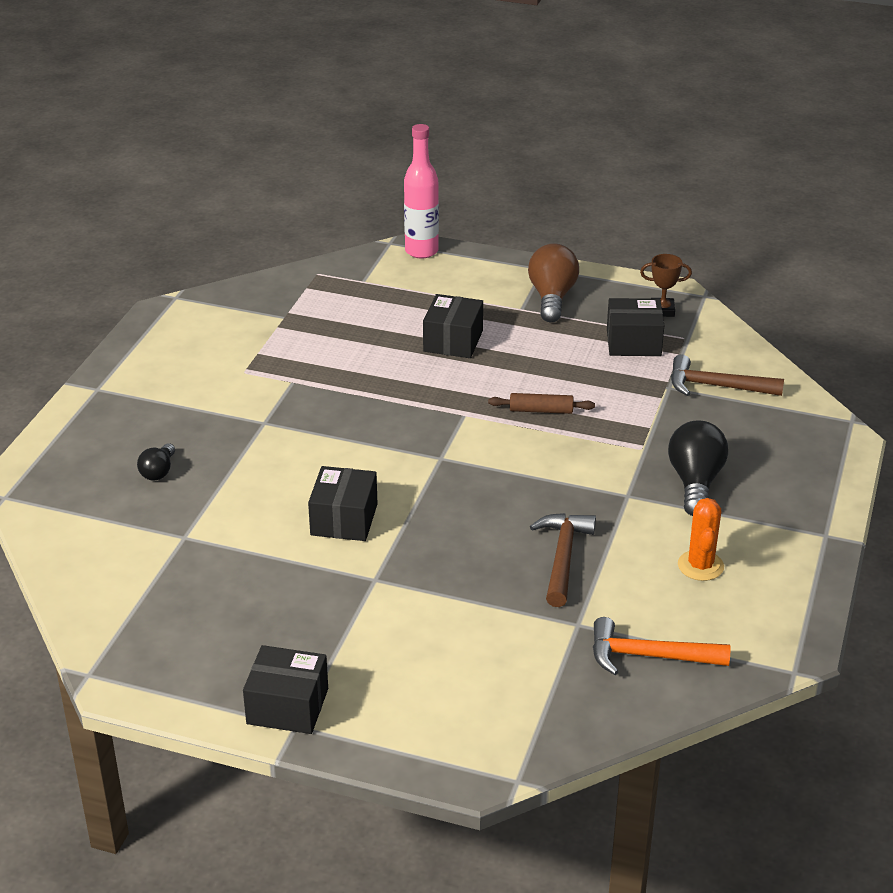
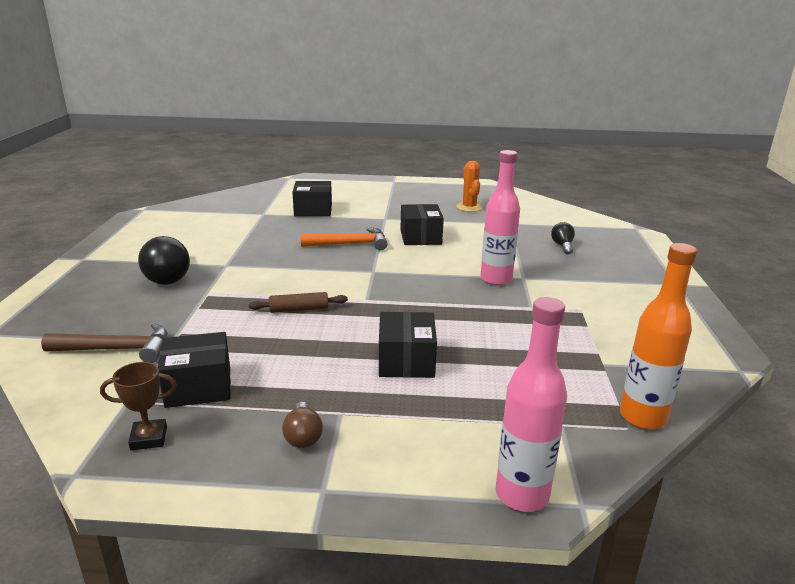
camera: 165 degrees right, 10 degrees down
black box [243,645,328,734] -> black box moved to [292,181,332,217]
brown light bulb [528,243,579,322] -> brown light bulb [282,402,323,448], size x0.55
brown hammer [530,513,596,607] -> none
orange hammer [593,617,731,675] -> orange hammer moved to [300,227,388,250]
orange cactus [678,498,724,581] -> orange cactus moved to [457,161,483,212]
none -> pink bottle [481,150,520,285]
none -> orange bottle [620,243,697,430]

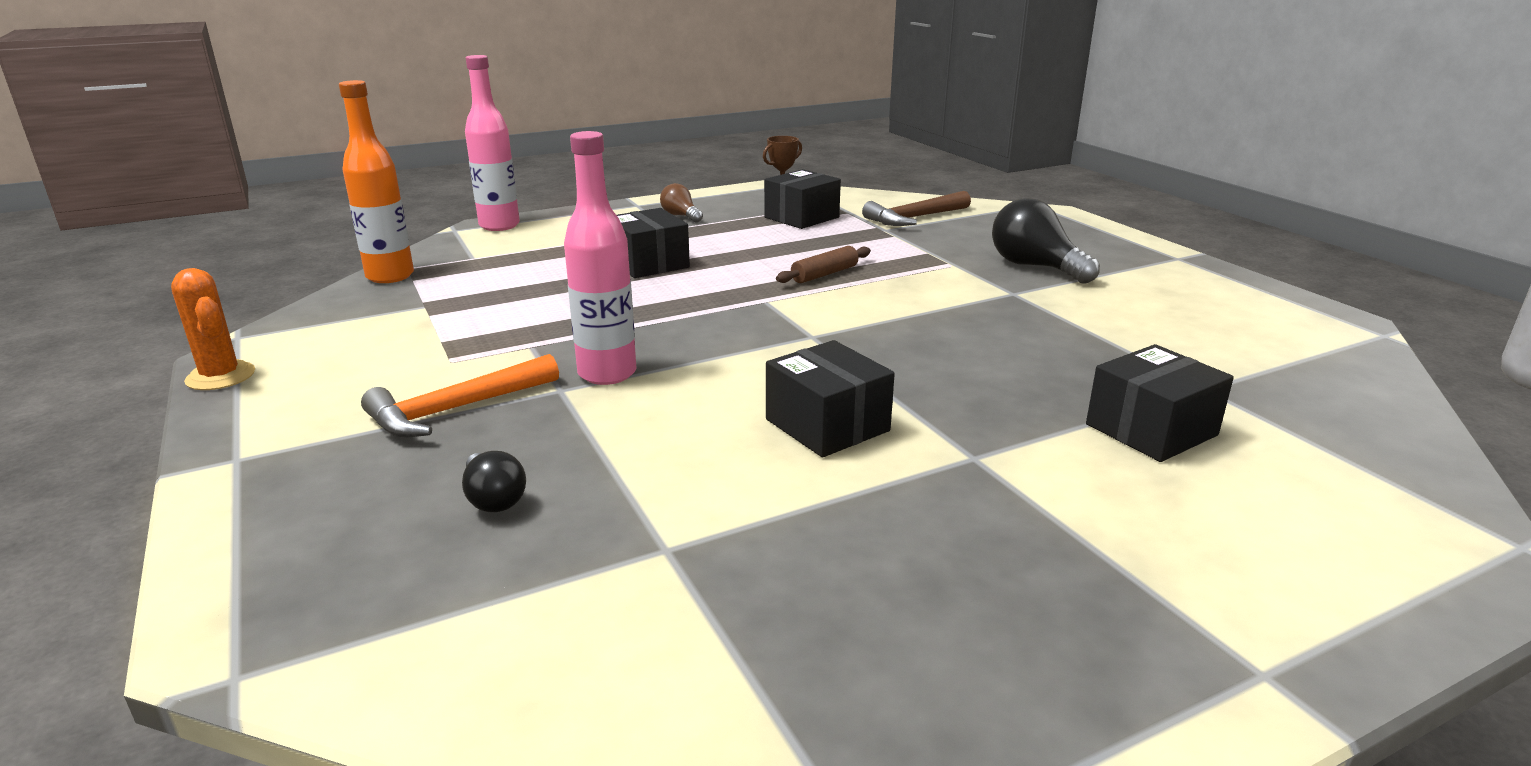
camera: 150 degrees right, 0 degrees up
orange hammer [300,227,388,250] -> orange hammer moved to [361,354,559,437]
orange cactus [457,161,483,212] -> orange cactus moved to [171,268,255,390]

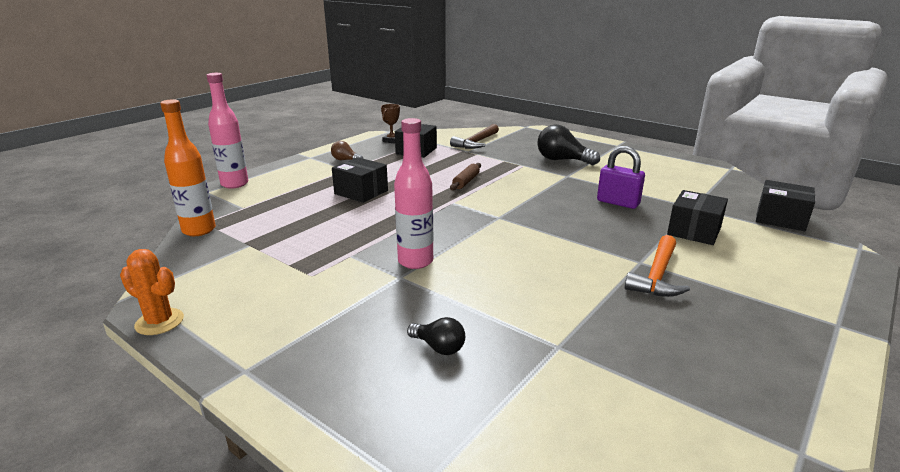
camera: 25 degrees left, 0 degrees up
orange hammer [361,354,559,437] -> orange hammer moved to [625,235,690,297]
black box [766,340,895,457] -> black box moved to [756,180,815,231]
none -> purple padlock [597,146,645,209]

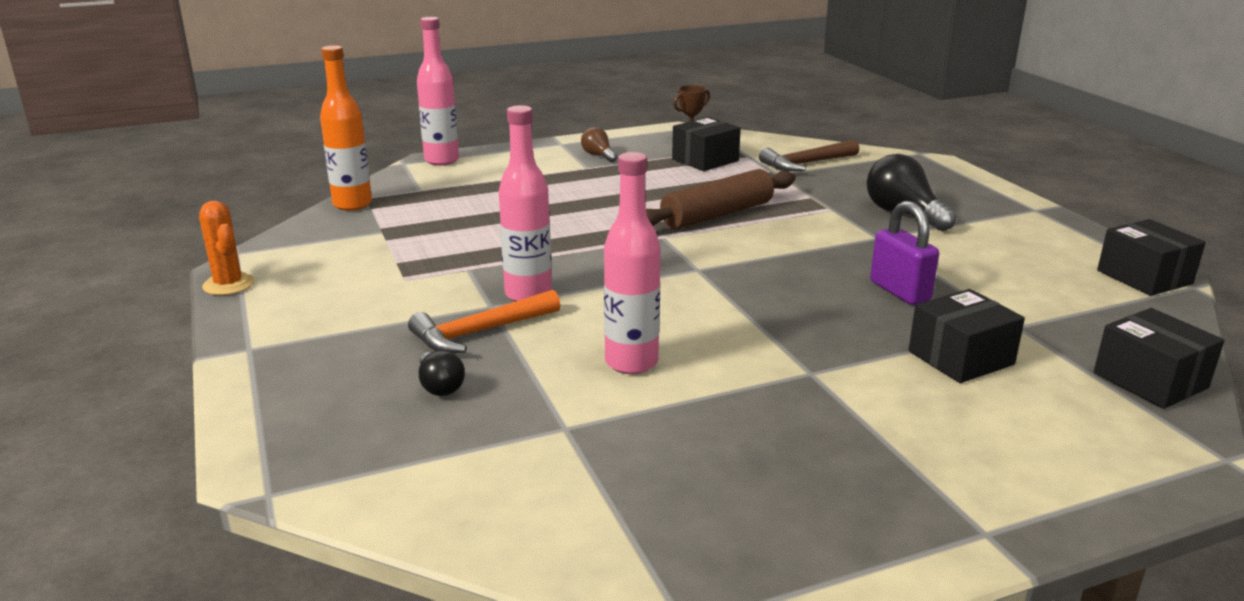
camera: 30 degrees right, 0 degrees up
black box [332,157,388,203] -> black box moved to [1097,219,1206,296]
brown rolling pin [450,163,481,191] -> brown rolling pin [646,169,796,229], size x1.89
orange hammer [625,235,690,297] -> orange hammer moved to [408,290,560,353]
none -> pink bottle [604,152,661,374]

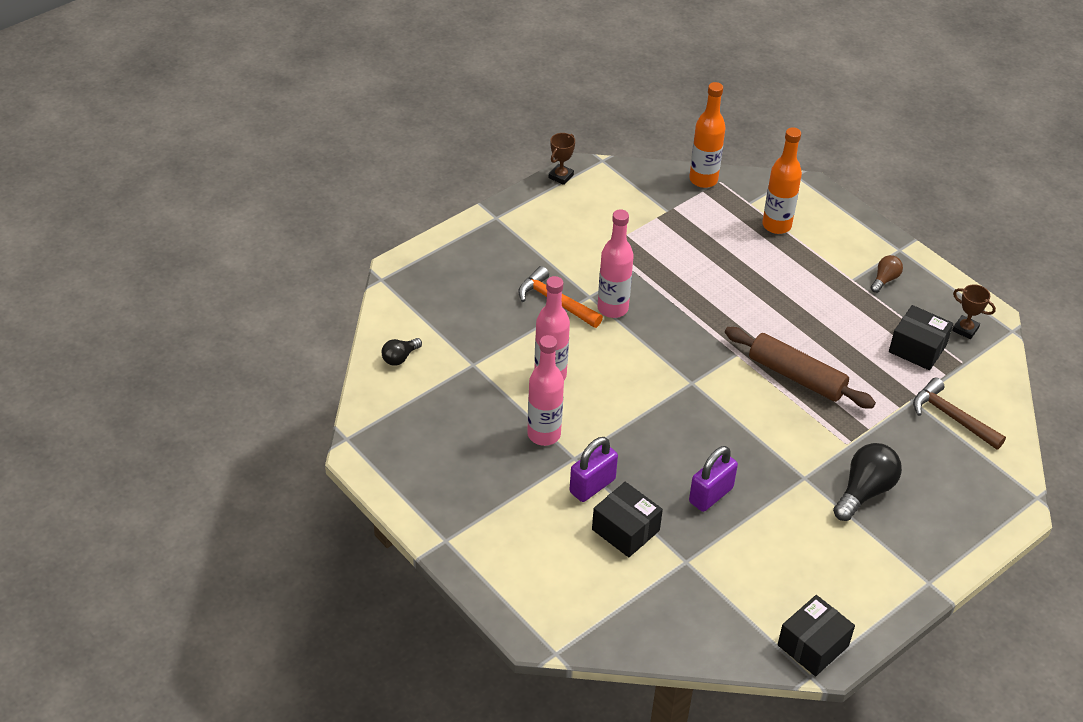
camera: 70 degrees right, 20 degrees up
orange cactus [199,201,254,295] -> brown trophy [549,133,575,185]
pink bottle [417,17,459,165] -> pink bottle moved to [527,335,564,446]
black light bulb [419,350,465,396] -> black light bulb moved to [382,338,422,366]
black box [1094,308,1224,409] -> none
none -> purple padlock [570,437,618,502]
none -> orange bottle [762,127,802,234]

